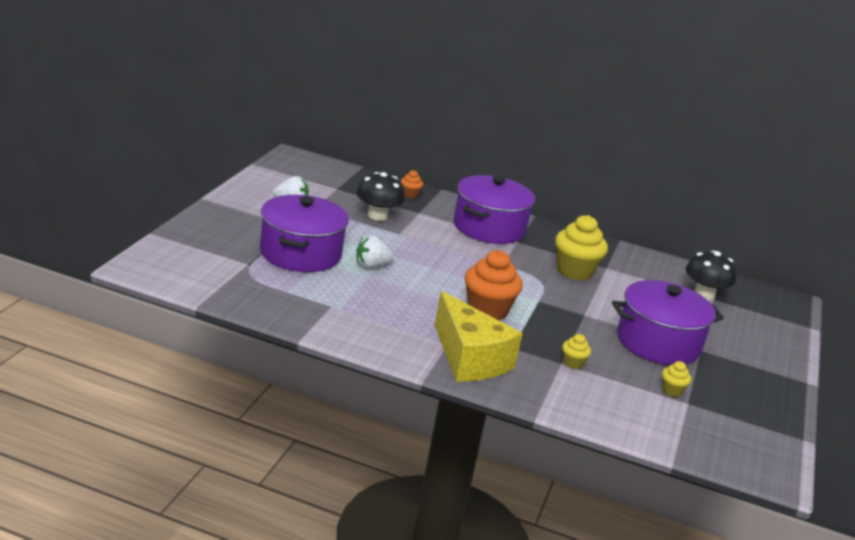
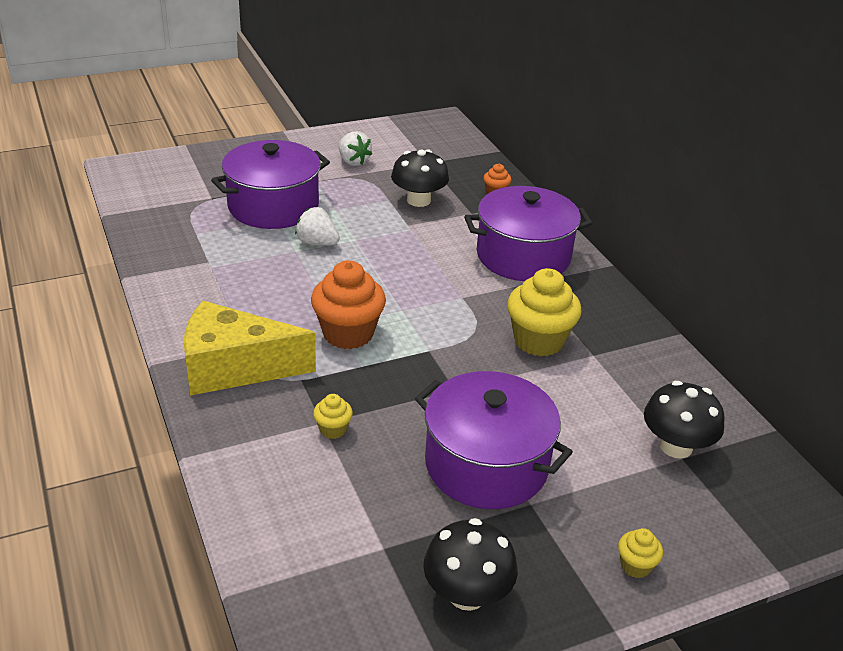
camera: 50 degrees right, 10 degrees up
yellow cheese [435,291,523,382] -> yellow cheese turned 75 degrees clockwise [184,301,316,396]
yellow cupcake [662,361,691,397] -> yellow cupcake moved to [618,528,663,578]
none -> black mushroom [423,518,518,611]

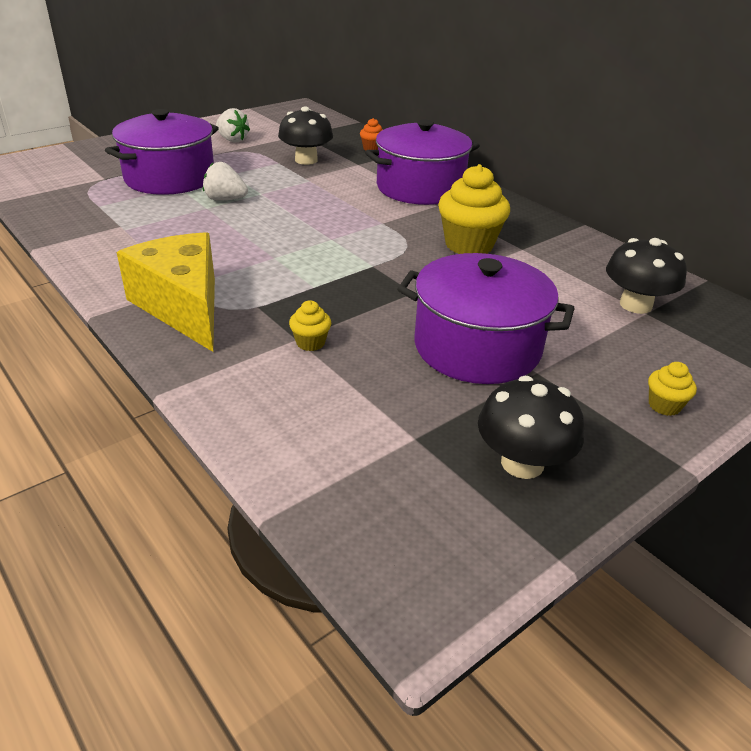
camera: 15 degrees left, 0 degrees up
yellow cheese [184,301,316,396] -> yellow cheese turned 75 degrees clockwise [117,232,215,352]
orange cupcake [311,260,386,349] -> none

